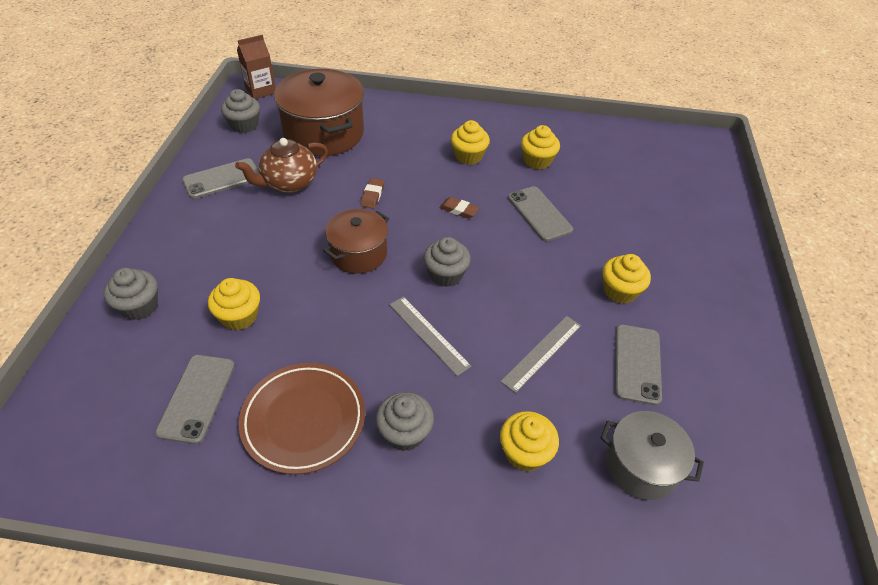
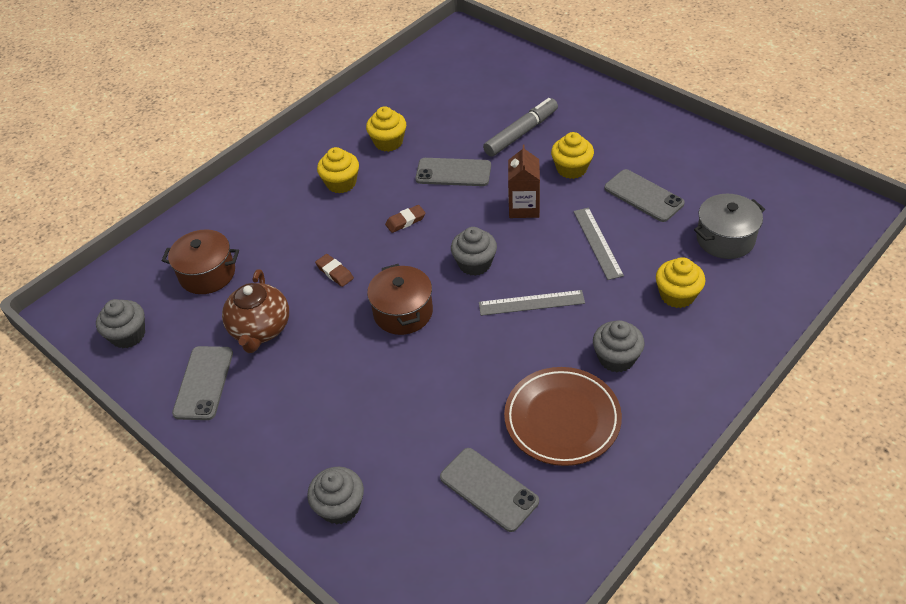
camera: 50 degrees left, 0 degrees up
yellow cupcake [208,278,260,330] -> none
brown carton [237,35,276,99] -> brown carton moved to [508,144,540,218]
brown pot [274,69,364,156] -> brown pot [162,229,239,294], size x0.59
none -> grey marker [483,98,558,157]

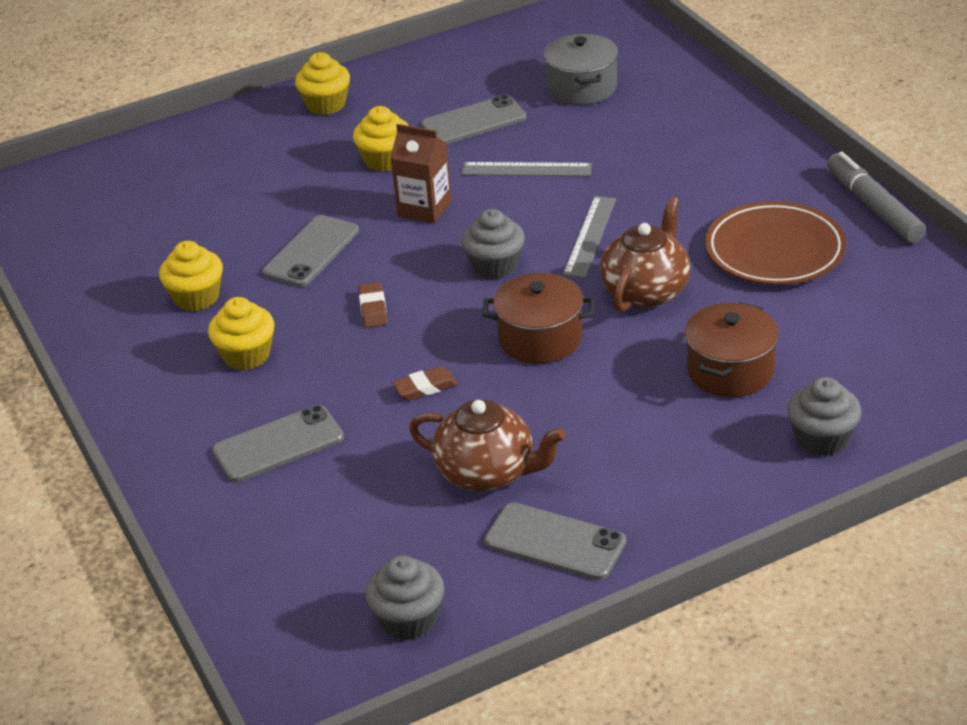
camera: 70 degrees left, 10 degrees down
brown pot [162,229,239,294] -> brown pot moved to [685,302,779,397]
grey phone [440,448,539,532] -> grey phone moved to [212,405,344,482]
grey marker [483,98,558,157] -> grey marker moved to [827,152,926,244]
grey cupcake [593,320,644,372] -> none
yellow cupcake [656,257,705,308] -> yellow cupcake moved to [295,52,350,115]
none -> brown teapot [600,197,690,312]

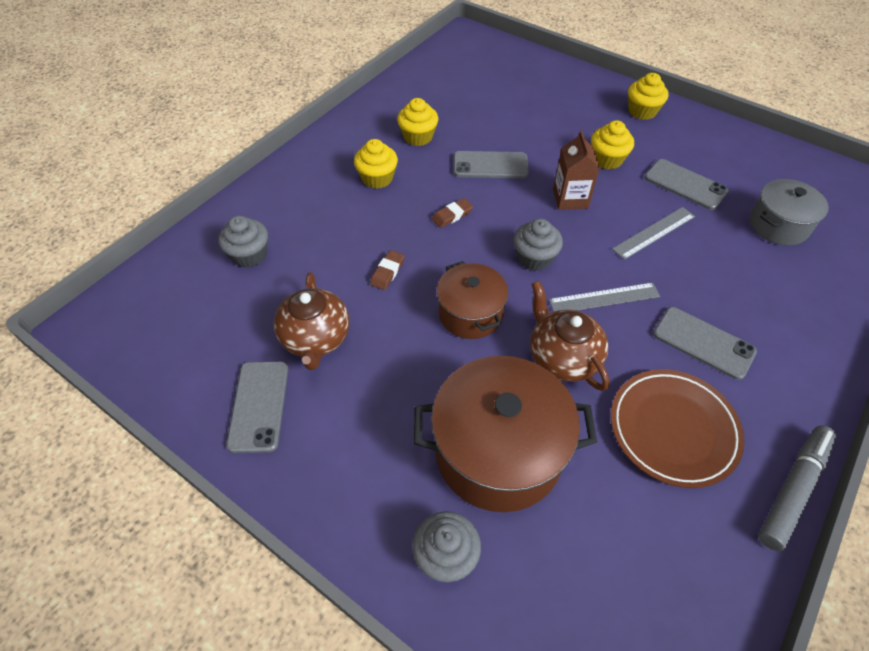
camera: 60 degrees right, 15 degrees up
grey phone [212,405,344,482] -> grey phone moved to [653,307,757,380]
grey cupcake [365,556,444,640] -> grey cupcake moved to [218,216,268,268]
brown eraser [392,366,458,400] -> brown eraser turned 75 degrees clockwise [370,250,405,290]
grey ruler [461,162,592,176] -> grey ruler turned 75 degrees clockwise [612,207,695,260]
brown teapot [600,197,690,312] -> brown teapot turned 120 degrees counterclockwise [530,281,610,391]
brown pot [685,302,779,397] -> brown pot [414,356,597,512], size x1.68

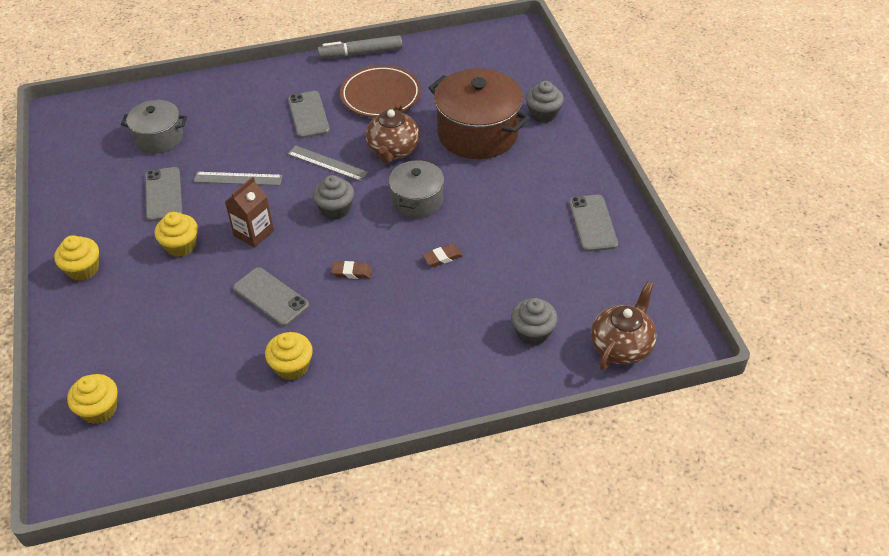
camera: 140 degrees left, 5 degrees down
grey phone [226,361,289,453] -> grey phone turned 45 degrees counterclockwise [569,195,618,252]
brown teapot [274,272,350,370] -> brown teapot moved to [591,281,657,370]
yellow cupcake [354,139,398,189] -> yellow cupcake moved to [67,374,118,424]
brown pot [437,261,508,339] -> grey pot [389,159,444,218]

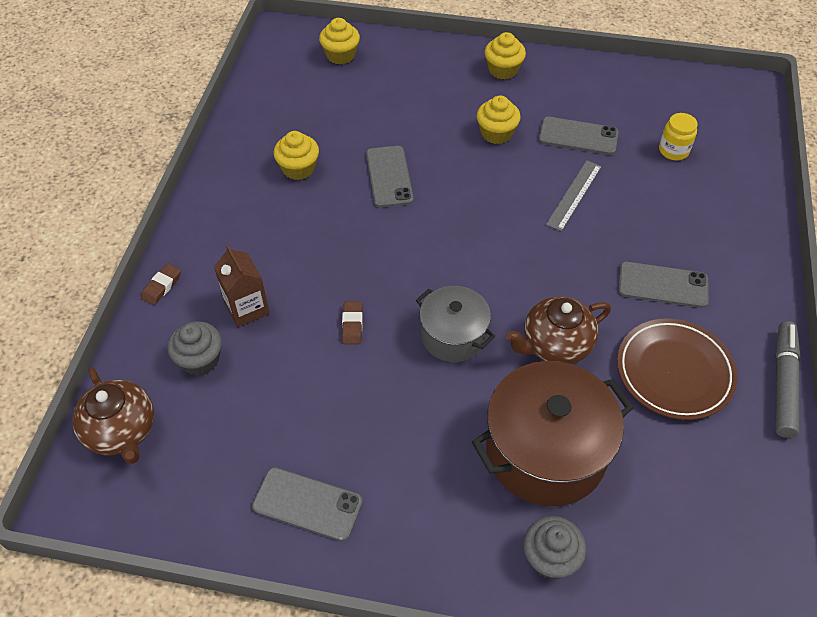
camera: 115 degrees right, 5 degrees up
grey pot [121,100,187,153] -> yellow jar [659,113,698,160]
brown carton [225,177,274,248] -> brown carton moved to [214,245,270,327]
grey phone [233,267,309,326] -> grey phone turned 75 degrees counterclockwise [366,146,414,208]
grey ruler [288,145,368,181] -> none
grey cupcake [313,175,354,220] -> none
brown eraser [331,261,372,279] -> brown eraser moved to [141,263,181,305]
brown teapot [366,102,420,164] -> brown teapot turned 60 degrees counterclockwise [506,296,611,364]

